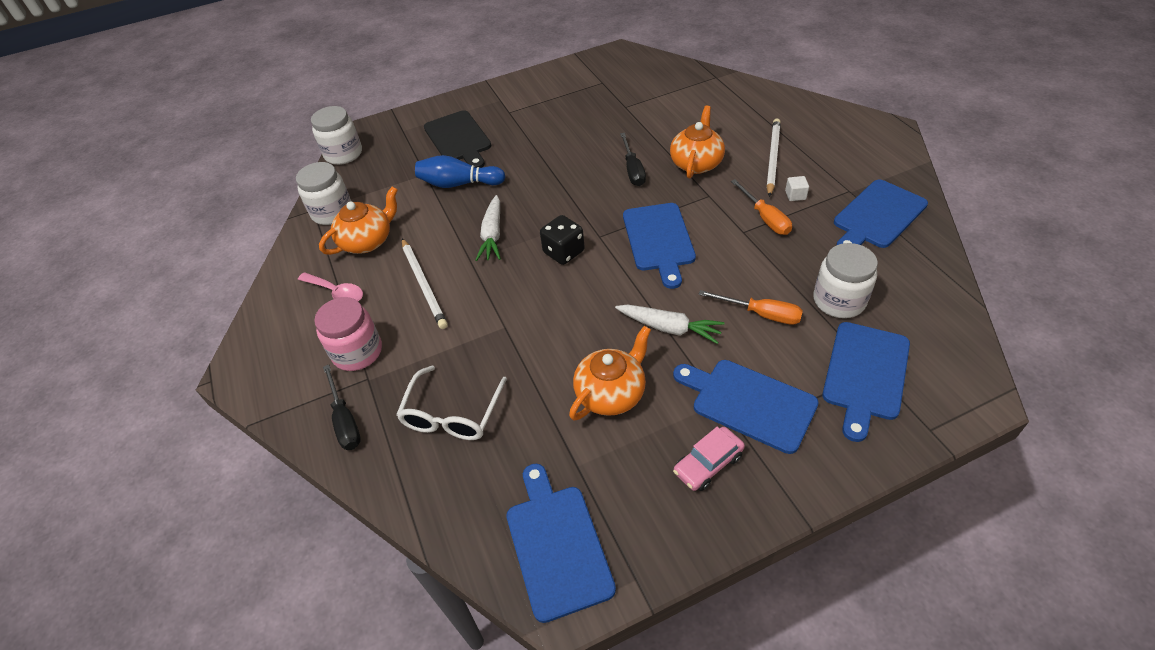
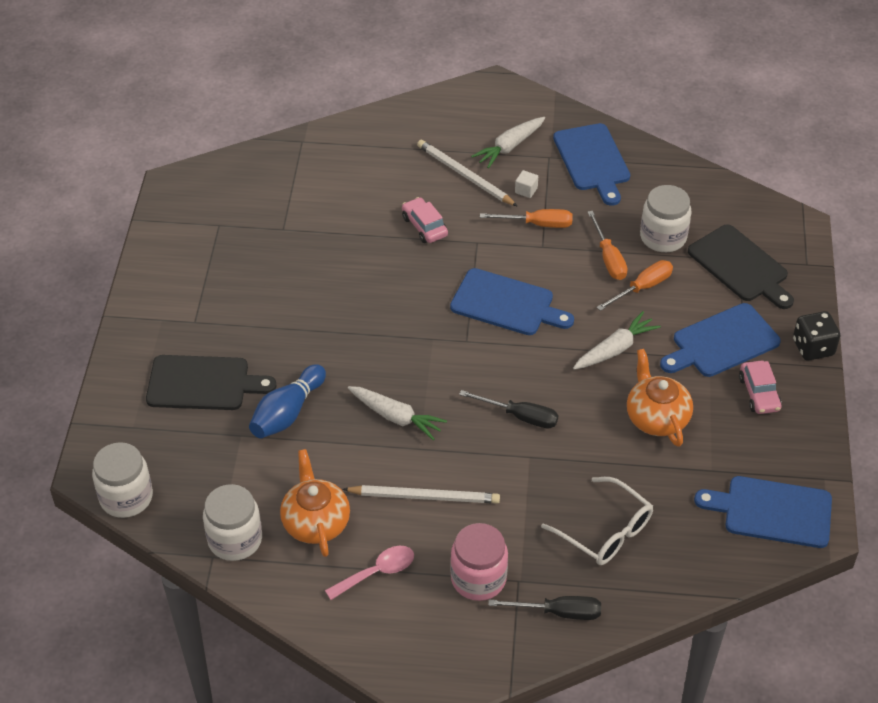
camera: 65 degrees left, 0 degrees up
black dice [540,215,585,265] -> black dice moved to [793,311,840,360]
black screwdriver [620,133,646,186] -> black screwdriver moved to [459,390,558,429]
orange teapot [670,105,725,178] -> pink car [402,197,448,243]
blue cutting board [822,322,910,442] -> black cutting board [688,225,794,309]
none -> white carrot [471,117,545,168]
none -> orange screwdriver [588,211,627,280]

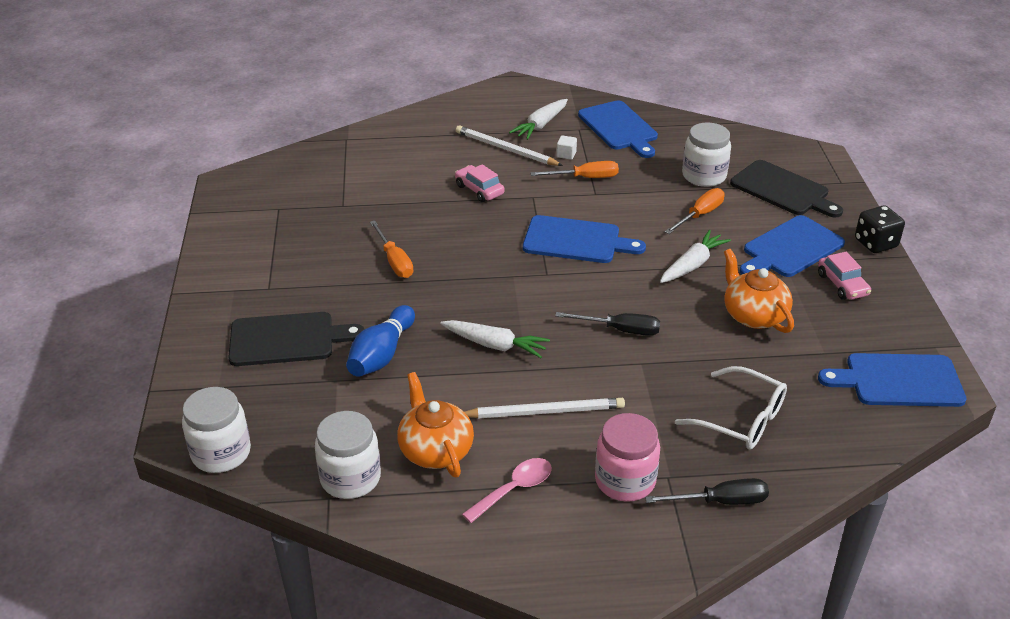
camera: 10 degrees left, 10 degrees down
orange screwdriver [588,211,627,280] -> orange screwdriver moved to [370,221,413,278]

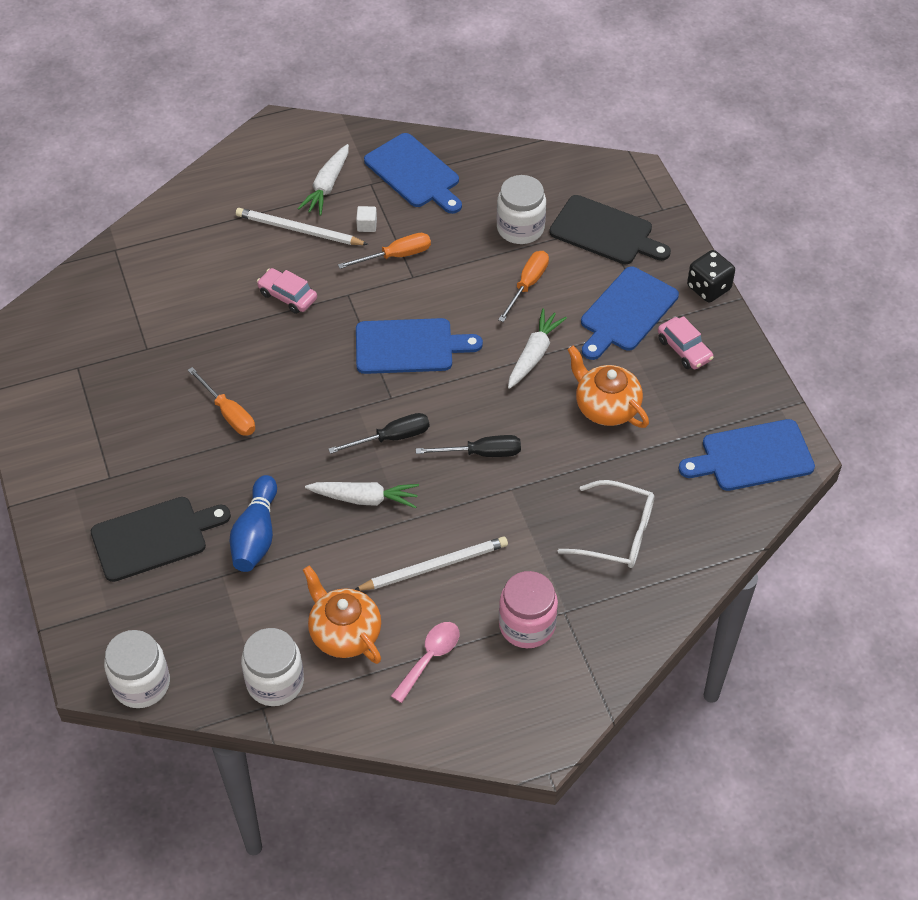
camera: 15 degrees left, 15 degrees up
black screwdriver [645,478,769,505] -> black screwdriver moved to [328,413,429,454]

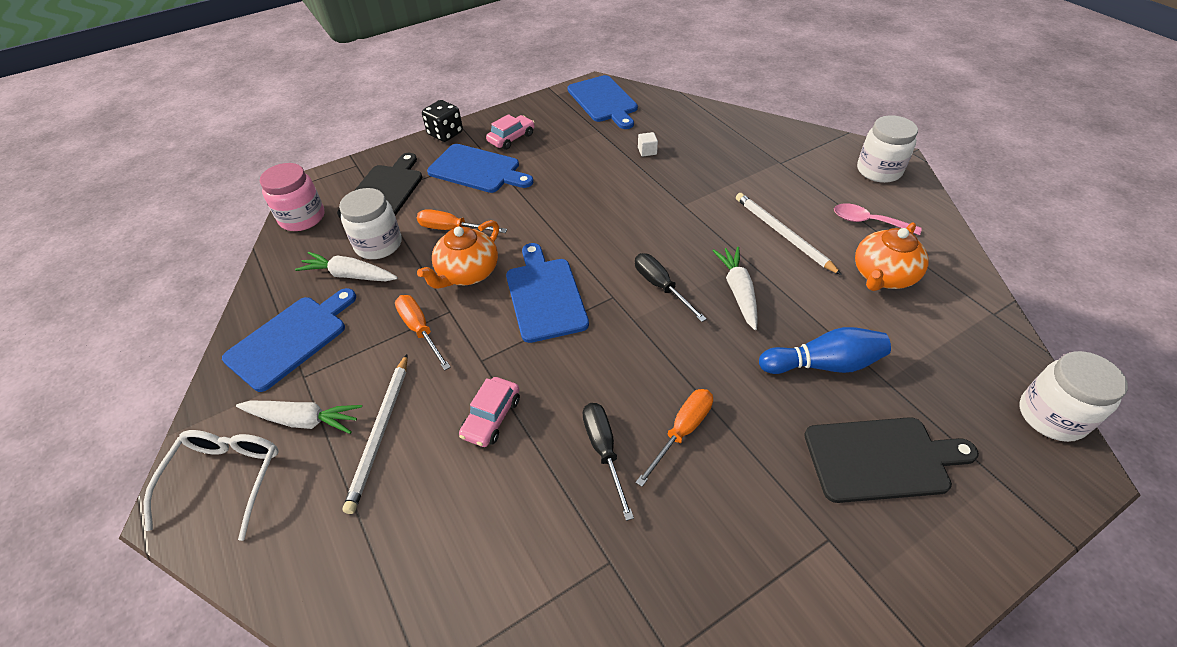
camera: 100 degrees left, 5 degrees down
black cutting board [91,497,231,582] -> black cutting board turned 120 degrees clockwise [804,417,979,503]
white jar [241,628,304,706] -> white jar moved to [857,115,918,183]
white cube [356,206,377,232] -> white cube moved to [638,132,658,157]
black screwdriver [416,435,521,457] -> black screwdriver moved to [583,403,634,521]
pink jar [499,571,558,648] -> pink jar moved to [260,163,324,231]
white carrot [508,308,567,389] -> white carrot moved to [295,252,398,281]
white glasses [558,480,654,568] -> white glasses moved to [144,430,279,541]
orange teapot [567,346,649,428] -> orange teapot moved to [417,220,499,289]

